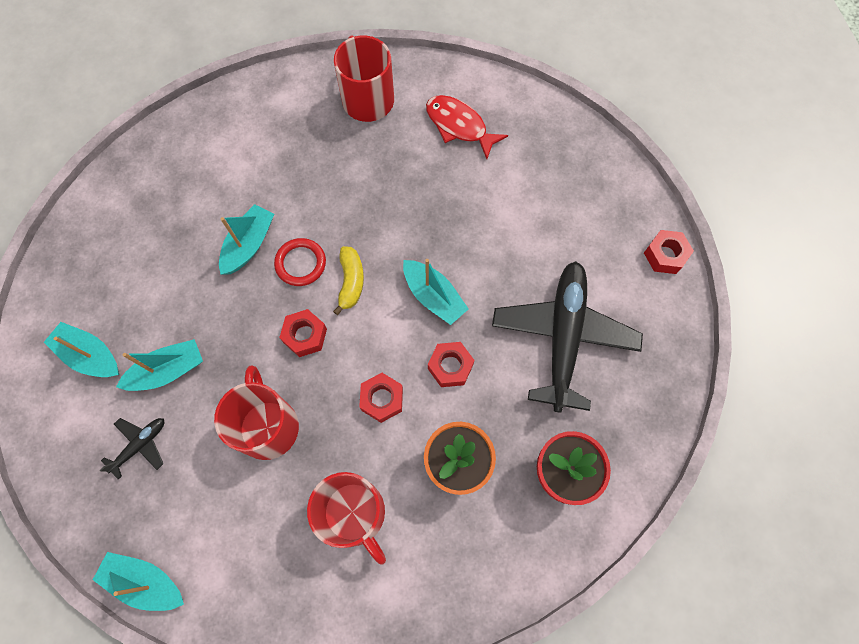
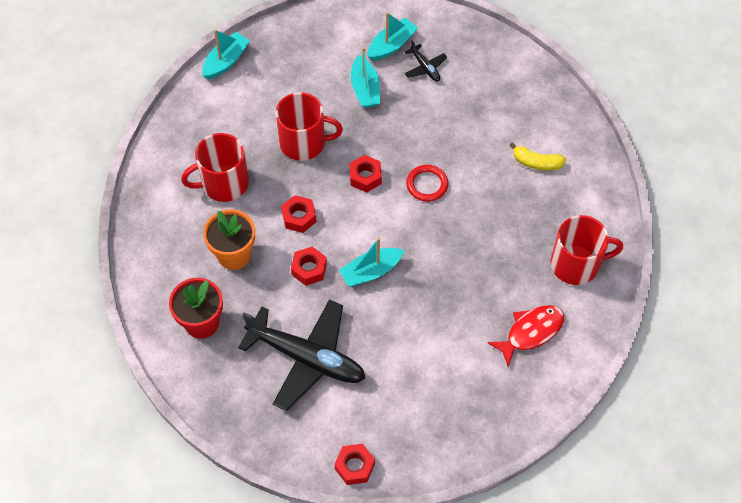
camera: 105 degrees right, 10 degrees down
black plane [100,418,164,480] -> black plane moved to [405,40,447,82]
turquoise boat [219,204,274,275] -> none
yellow banana [333,246,364,315] -> yellow banana moved to [510,142,567,171]

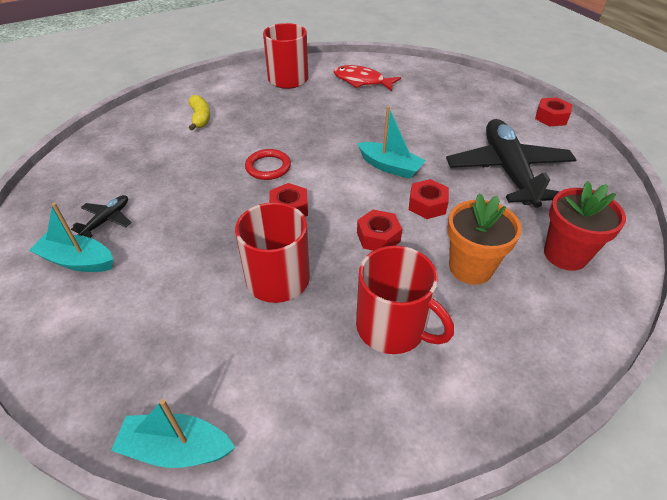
camera: 120 degrees left, 15 degrees down
turquoise boat [351,47,380,108] -> none

